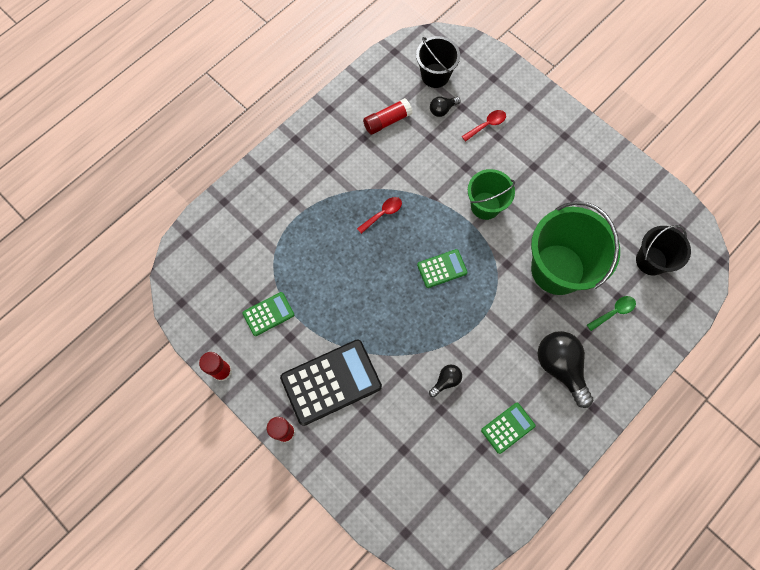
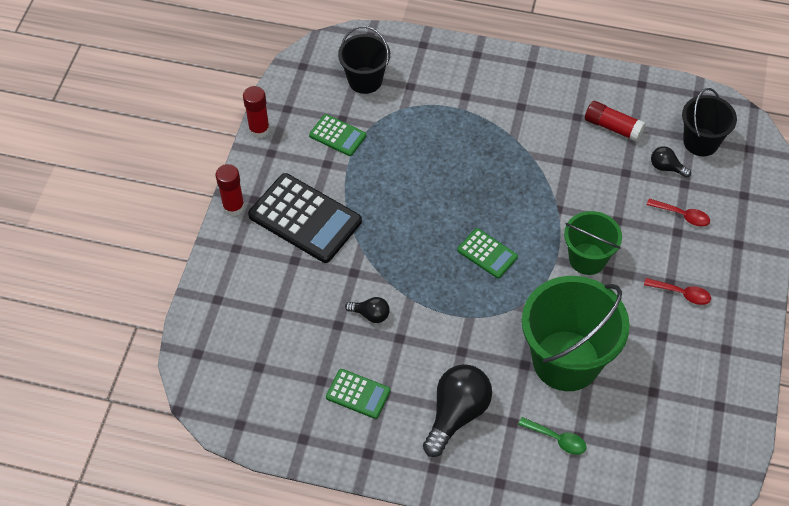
camera: 60 degrees right, 15 degrees down
red spoon [357,197,402,234] -> red spoon moved to [644,278,711,305]
black bucket [636,225,691,275] -> black bucket moved to [338,26,390,94]

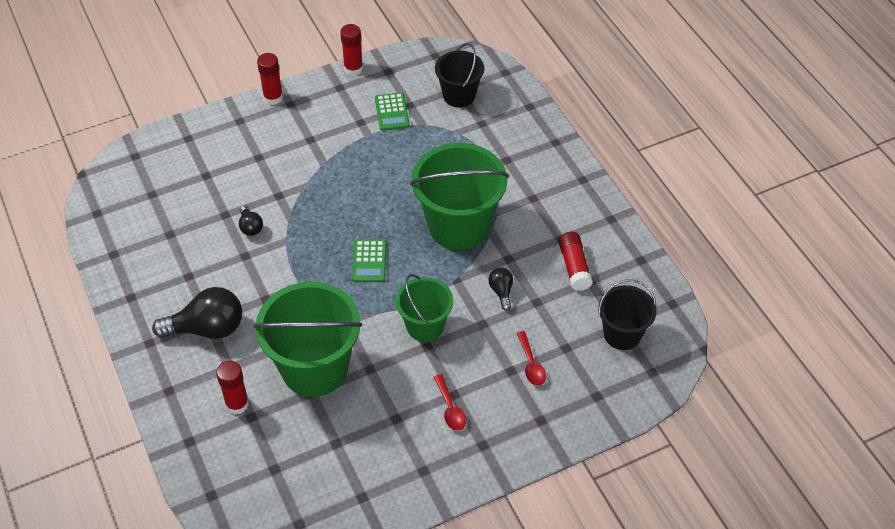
camera: 50 degrees right, 5 degrees down
black calculator [248,173,362,263] -> none
green calculator [326,369,391,419] -> none
green spoon [518,417,587,455] -> red glue stick [216,361,249,415]
black light bulb [651,146,691,178] -> black light bulb moved to [488,268,513,311]
none -> green bucket [410,143,509,250]

